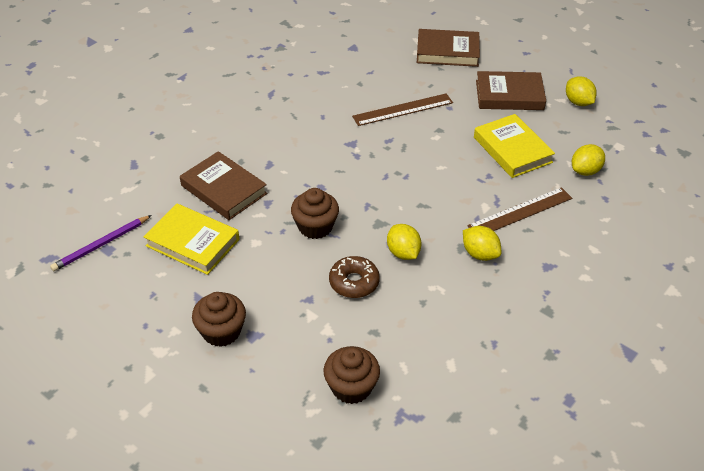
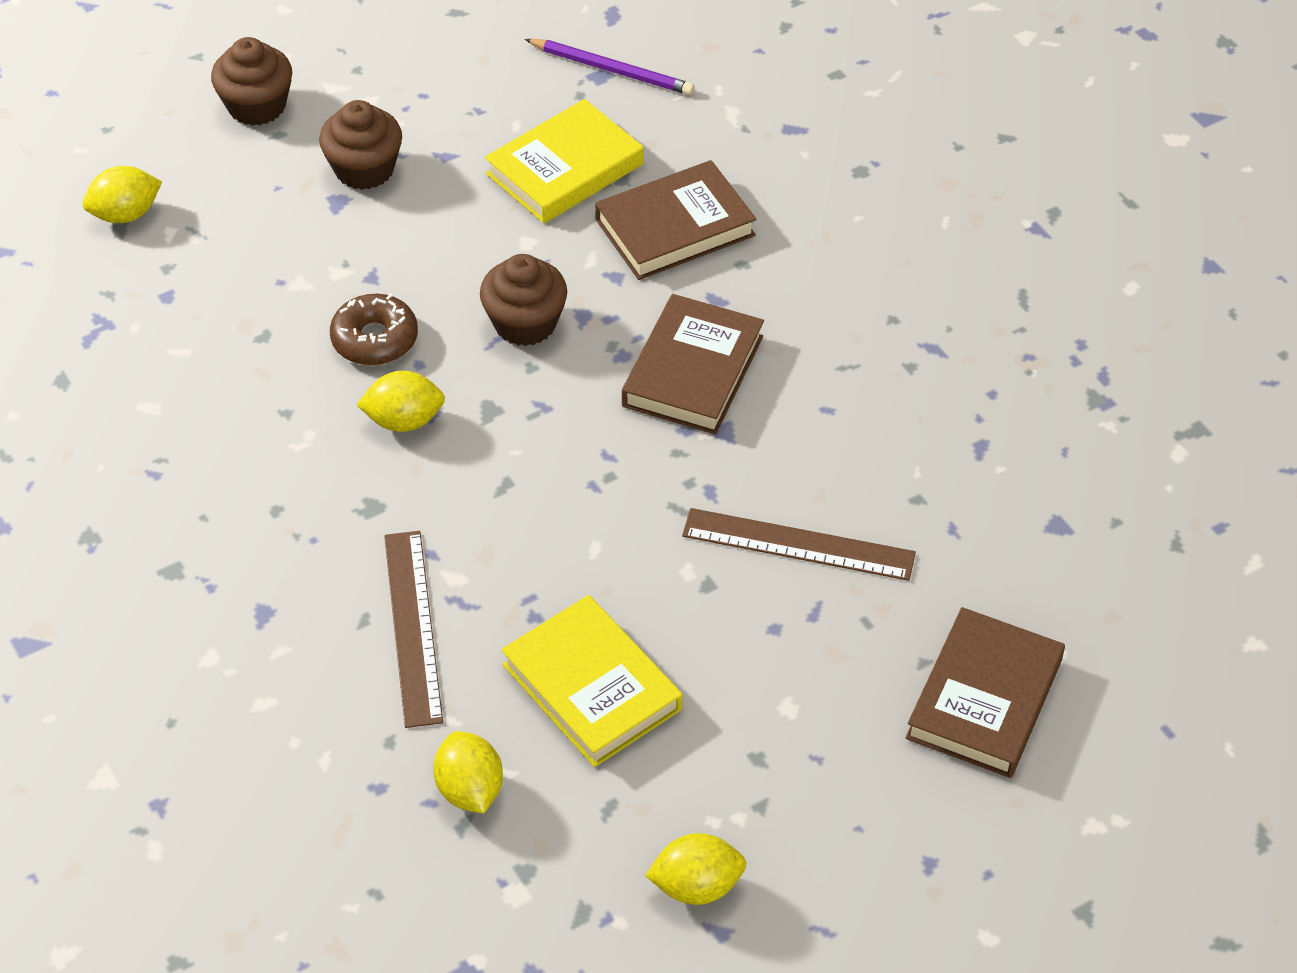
camera: 110 degrees right, 5 degrees up
purple pencil [50,215,152,271] -> purple pencil turned 135 degrees clockwise [525,39,694,95]
brown cupcake [324,346,380,404] -> brown cupcake moved to [211,37,292,126]
brown ruler [352,93,453,126] -> brown ruler turned 75 degrees counterclockwise [682,508,916,581]
yellow lemon [463,226,501,261] -> yellow lemon moved to [82,166,162,223]
yellow book [474,114,555,178] -> yellow book turned 60 degrees clockwise [501,595,682,767]
brown book [476,71,546,110] -> brown book moved to [622,294,764,434]

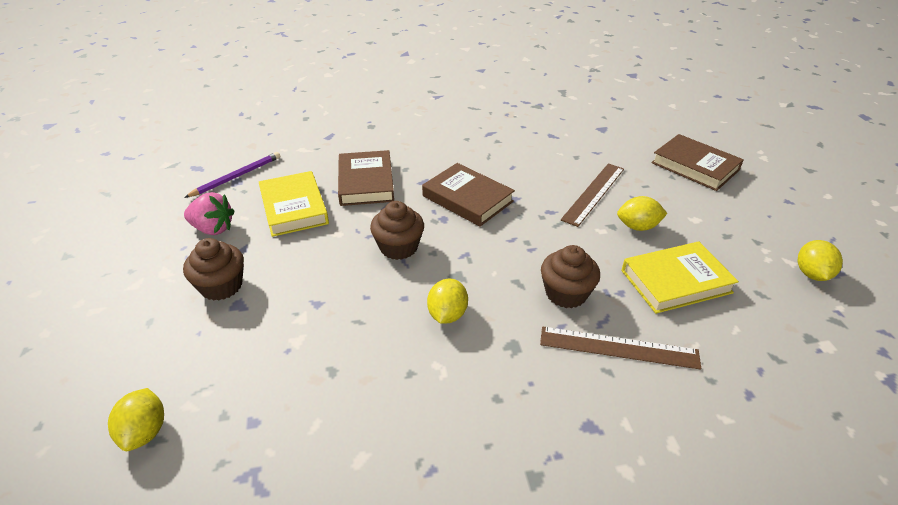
camera: 70 degrees left, 10 degrees down
brown cupcake [211,37,292,126] -> brown cupcake moved to [541,245,600,308]
brown donut [330,293,418,365] -> none
yellow lemon [433,731,503,814] -> yellow lemon moved to [617,196,668,231]
none -> pink strawberry [184,192,235,235]

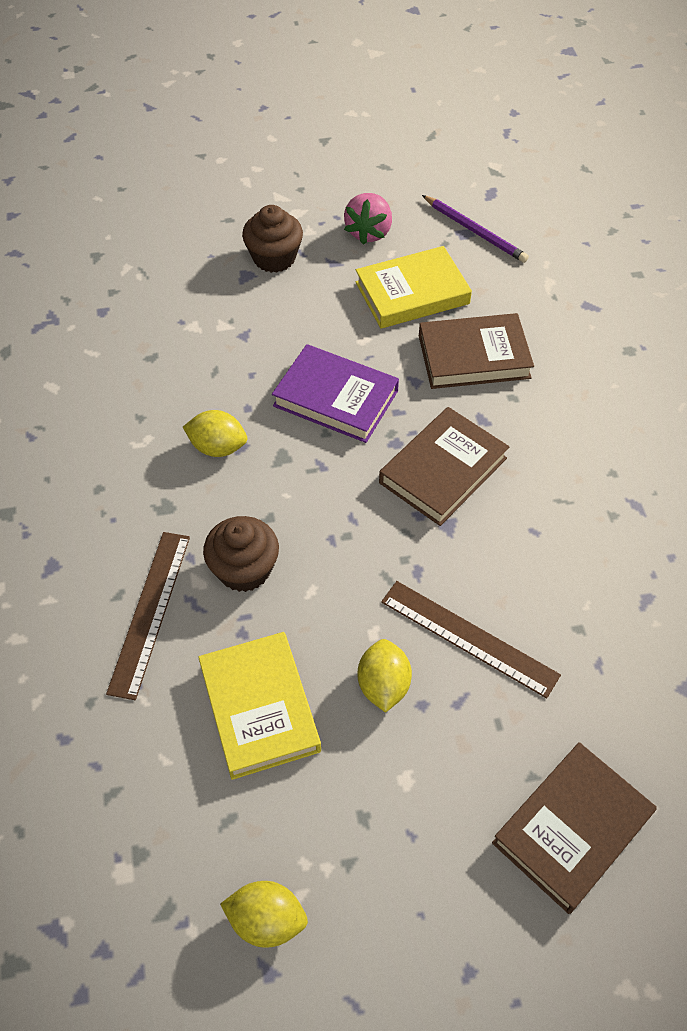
camera: 90 degrees right, 15 degrees up
yellow lemon [108,388,164,451] -> none
brown cupcake [370,201,424,260] -> purple book [272,344,399,443]

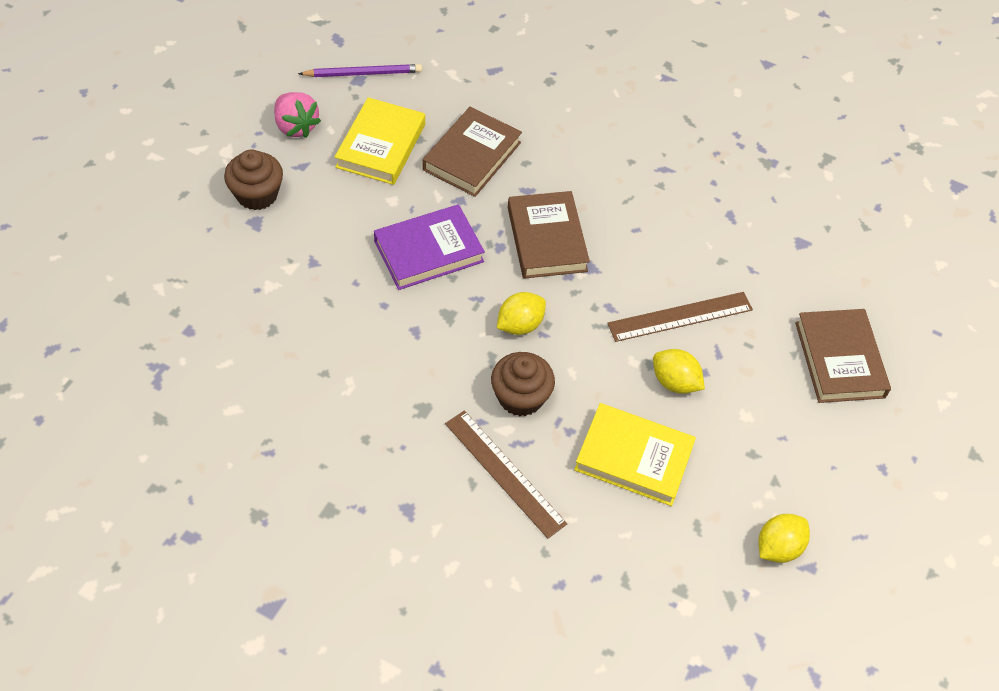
camera: 55 degrees left, 0 degrees up
yellow lemon [183,410,247,457] -> yellow lemon moved to [497,292,546,335]

